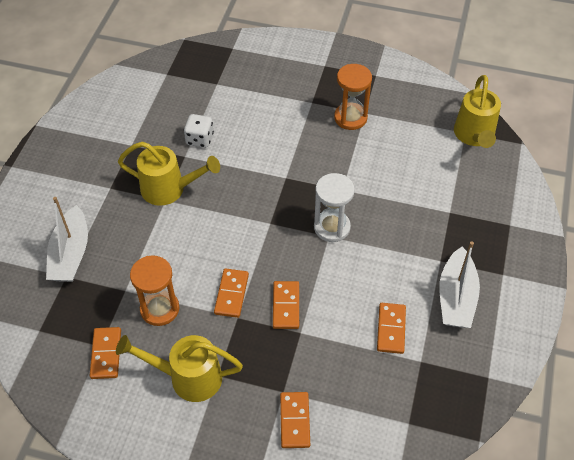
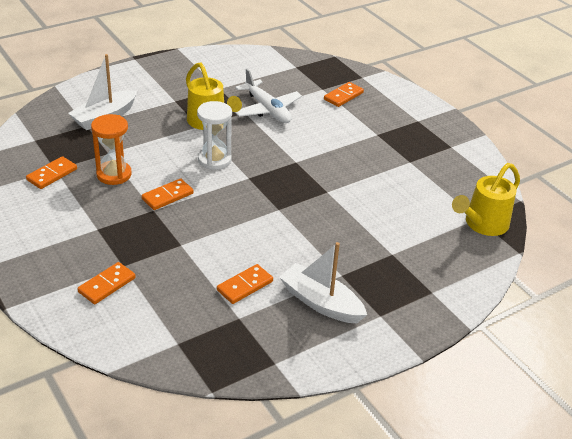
camera: 40 degrees right, 15 degrees down
yellow watering can [116,335,243,402] -> none
white dice [184,114,214,148] -> white plane [235,69,302,123]
orange domino [273,281,299,329] -> orange domino moved to [324,82,364,107]
white hourglass [314,173,355,242] -> white hourglass moved to [197,101,232,170]
orange hourglass [334,64,372,130] -> none
white boat [439,241,480,328] -> white boat turned 75 degrees clockwise [279,242,367,323]

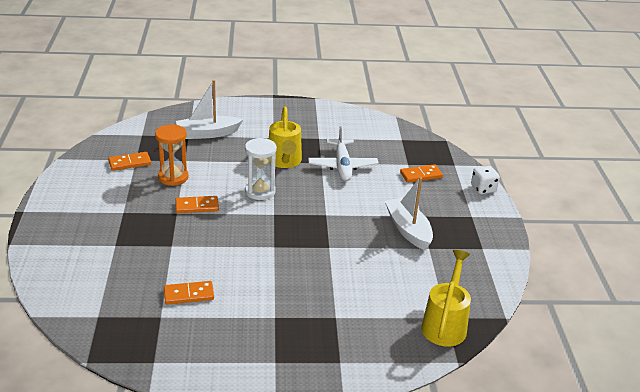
camera: 30 degrees right, 5 degrees down
orange domino [77,262,136,304] -> none
white boat [279,242,367,323] -> white boat moved to [385,177,433,250]
yellow watering can [452,163,520,236] -> yellow watering can turned 120 degrees clockwise [421,250,471,346]
none -> white dice [471,166,500,194]

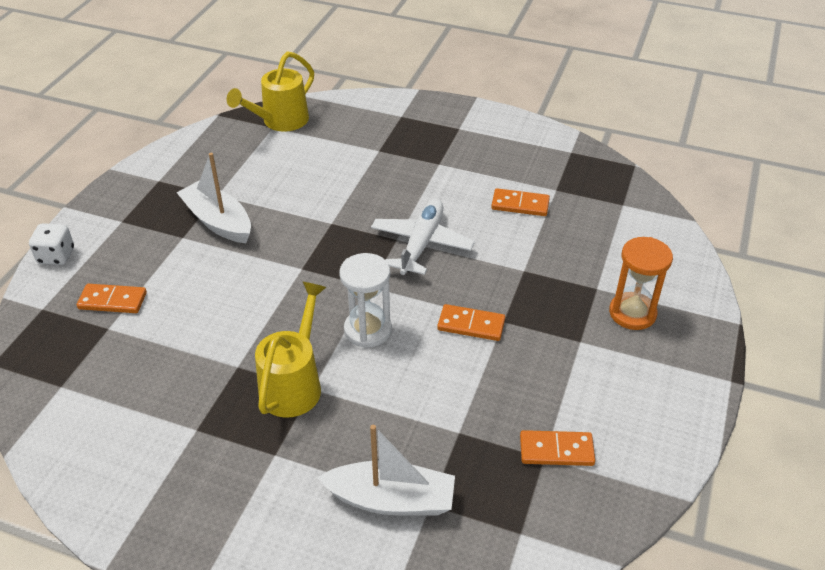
camera: 155 degrees left, 10 degrees up
orange hourglass [155,124,189,186] -> orange hourglass moved to [609,237,673,330]
white plane [308,126,379,181] -> white plane moved to [371,199,475,275]
white boat [385,177,433,250] -> white boat turned 135 degrees clockwise [177,153,251,243]

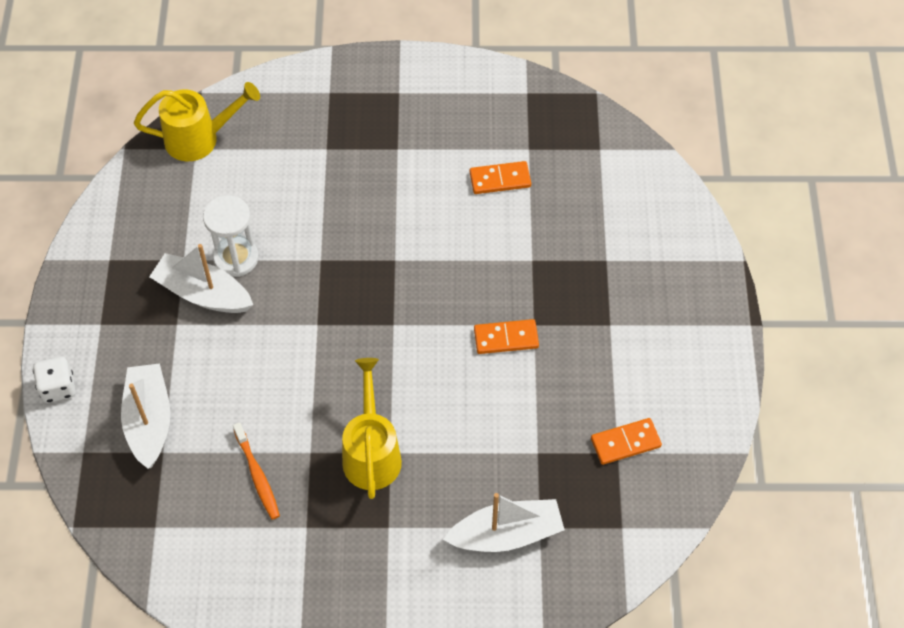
camera: 20 degrees left, 15 degrees up
orange domino [77,284,147,313] -> white boat [121,363,171,469]
yellow watering can [227,51,314,132] -> yellow watering can turned 120 degrees counterclockwise [134,82,260,161]
white hourglass [339,253,392,348] -> white hourglass moved to [203,195,259,277]
white plane [371,199,475,275] -> none
orange hourglass [609,237,673,330] -> none
none -> orange toothbrush [233,422,280,520]

